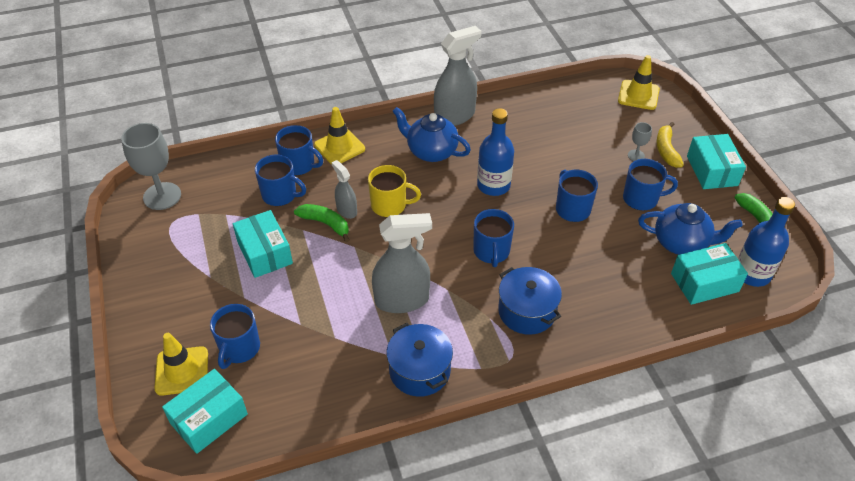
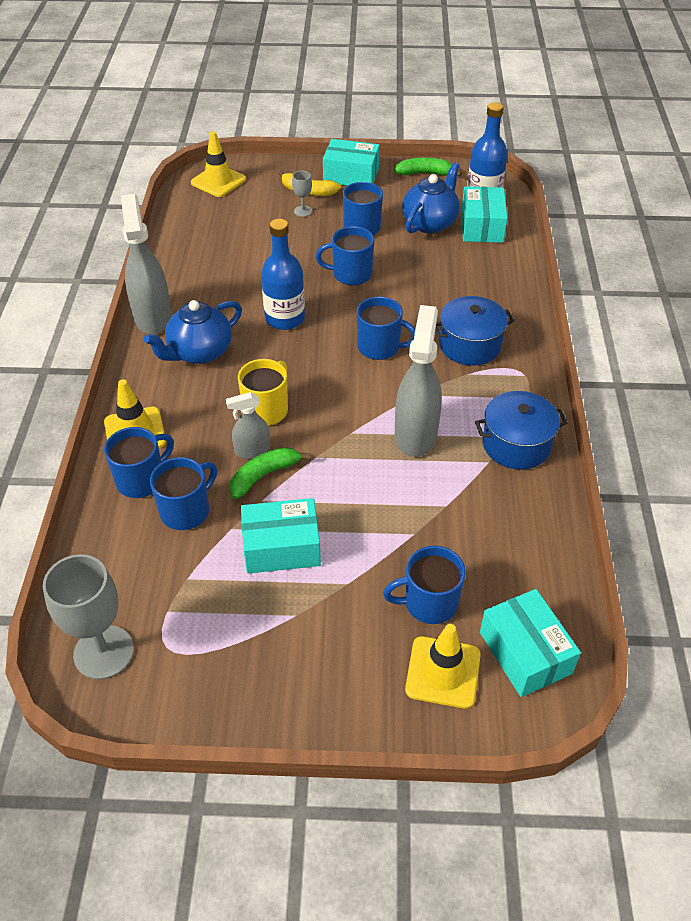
camera: 70 degrees left, 0 degrees up
blue mug [210,304,260,369] -> blue mug turned 135 degrees clockwise [383,546,466,624]

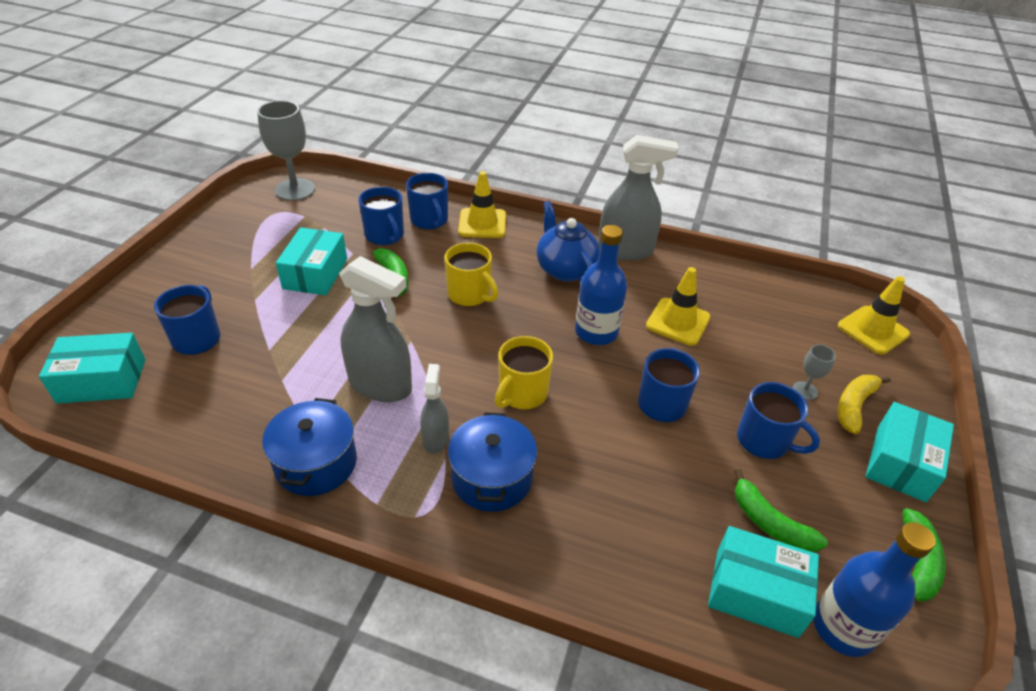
camera: 105 degrees right, 5 degrees down
grey spray bottle [226,392,270,459] -> grey spray bottle moved to [420,364,449,453]
blue mug [357,297,415,360] -> yellow mug [495,336,553,409]
blue teapot [402,162,460,233] -> green banana [734,469,828,552]
yellow traffic cone [405,624,481,709] -> yellow traffic cone moved to [646,267,711,346]

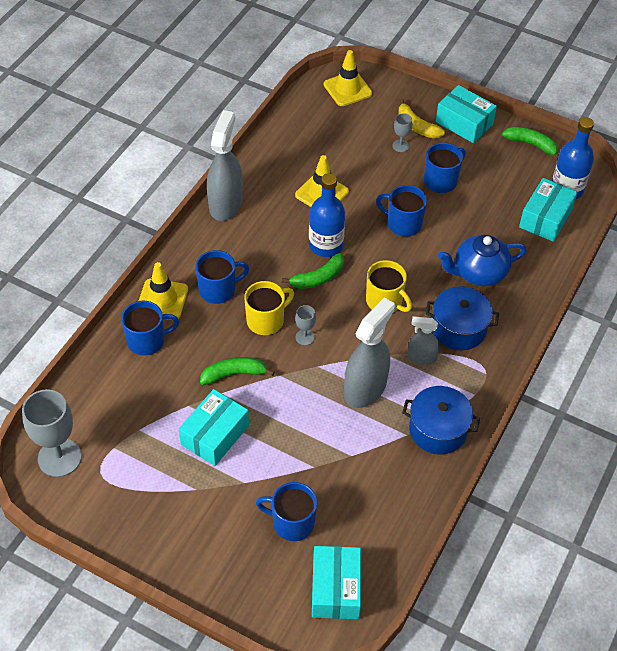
camera: 80 degrees left, 10 degrees up
turquoise box [276,227,347,295] -> turquoise box turned 75 degrees counterclockwise [179,389,249,466]
blue mug [359,187,404,245] -> blue mug moved to [196,250,249,304]
blue teapot [536,201,600,282] -> blue teapot moved to [438,235,527,286]
green banana [734,469,828,552] -> green banana moved to [282,253,344,289]
none -> grey goblet [295,305,316,345]

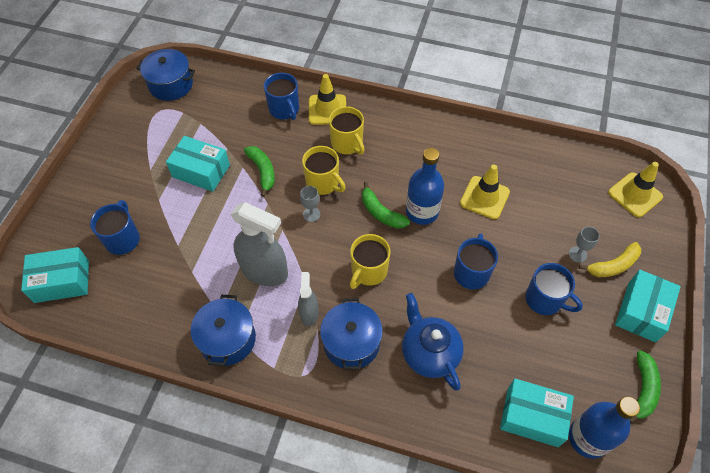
camera: 80 degrees right, 5 degrees up
grey goblet [22,389,82,477] -> blue pot [136,49,195,101]
blue mug [196,250,249,304] -> yellow mug [329,106,365,155]
grey spray bottle [207,110,243,221] -> none
yellow banana [399,99,445,138] -> yellow banana turned 150 degrees counterclockwise [579,242,641,277]

